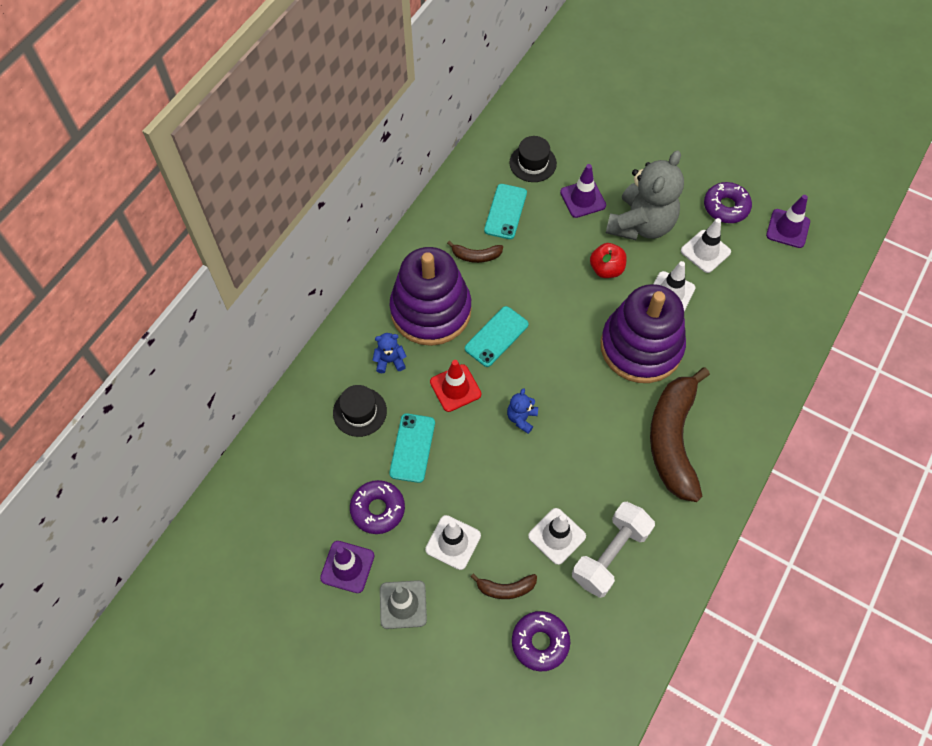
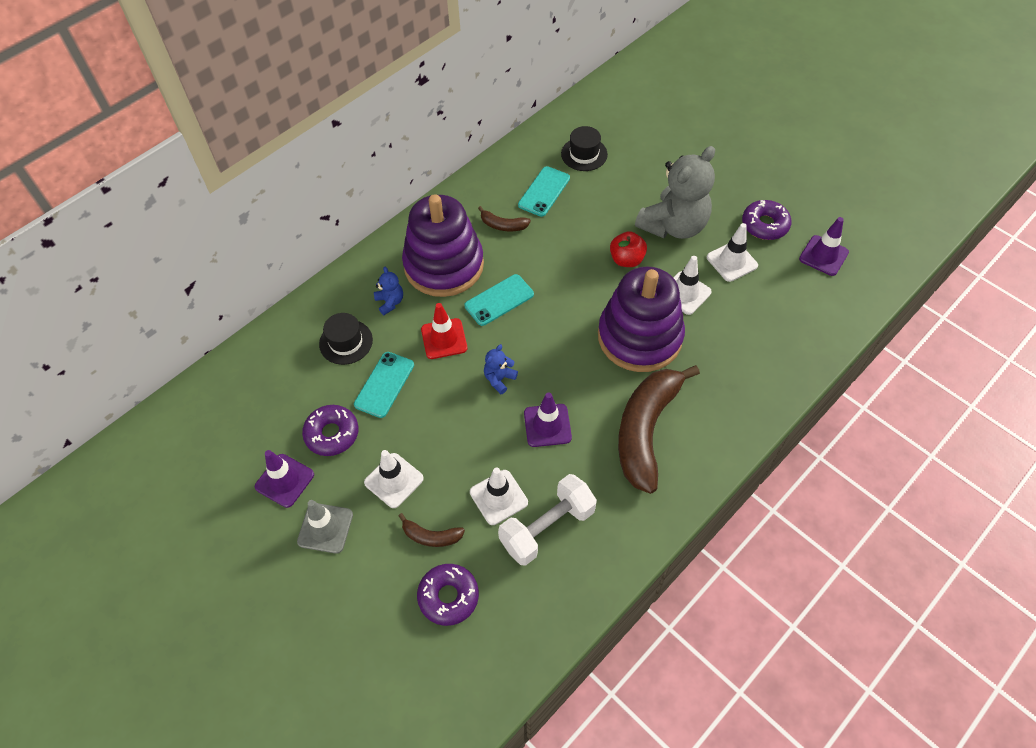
camera: 15 degrees right, 5 degrees down
blue teddy bear [373,333,407,373] -> blue teddy bear turned 60 degrees clockwise [374,267,403,315]
purple traffic cone [560,164,606,218] -> purple traffic cone moved to [524,392,572,447]

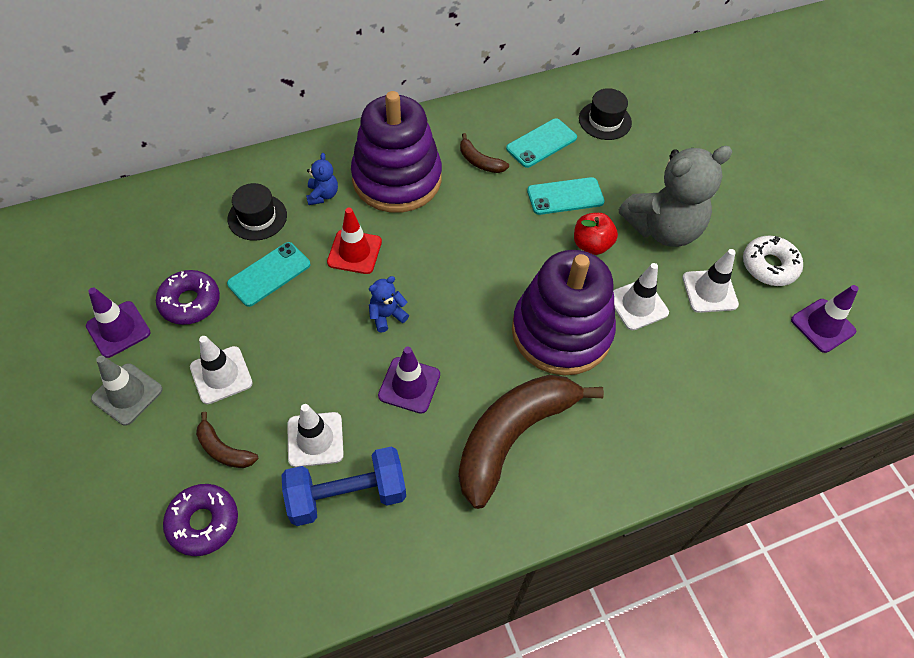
camera: 20 degrees right, 0 degrees up
turquoise phone [465,274,534,326] -> turquoise phone moved to [527,177,605,215]
white dumbbell [498,474,597,566] -> blue dumbbell [282,446,406,526]
purple donut [742,200,791,240] -> white donut [743,236,803,286]

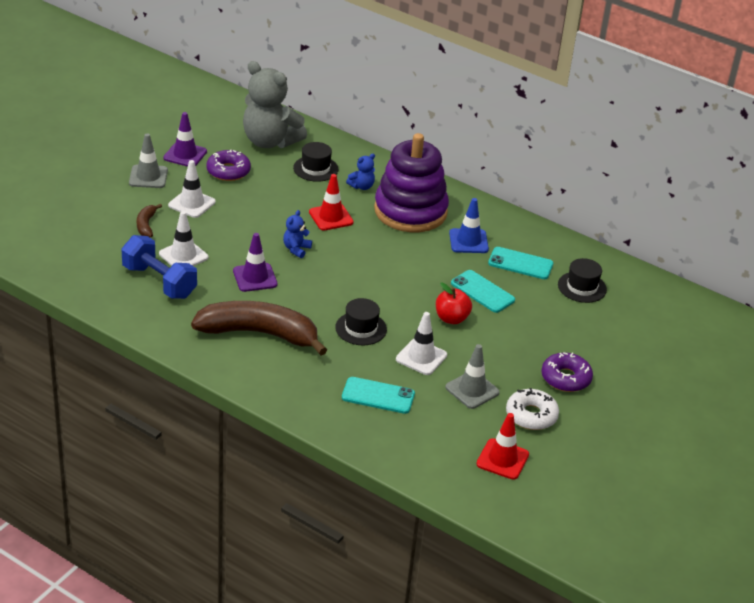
camera: 55 degrees right, 20 degrees down
purple donut [163,484,238,556] -> purple donut moved to [541,352,593,392]
turquoise phone [227,242,310,307] -> turquoise phone moved to [342,377,415,414]
blue teddy bear [369,276,409,333] -> blue teddy bear turned 90 degrees counterclockwise [283,210,312,258]
brown banana [460,133,509,173] -> blue traffic cone [449,198,489,253]
purple stacking toy [512,250,616,376] -> black hat [335,298,387,345]
grey teddy bear [619,146,732,247] -> grey teddy bear moved to [243,61,307,148]
white traffic cone [683,249,739,313] -> grey traffic cone [445,344,500,409]
purple traffic cone [791,285,858,353] -> red traffic cone [476,413,529,479]

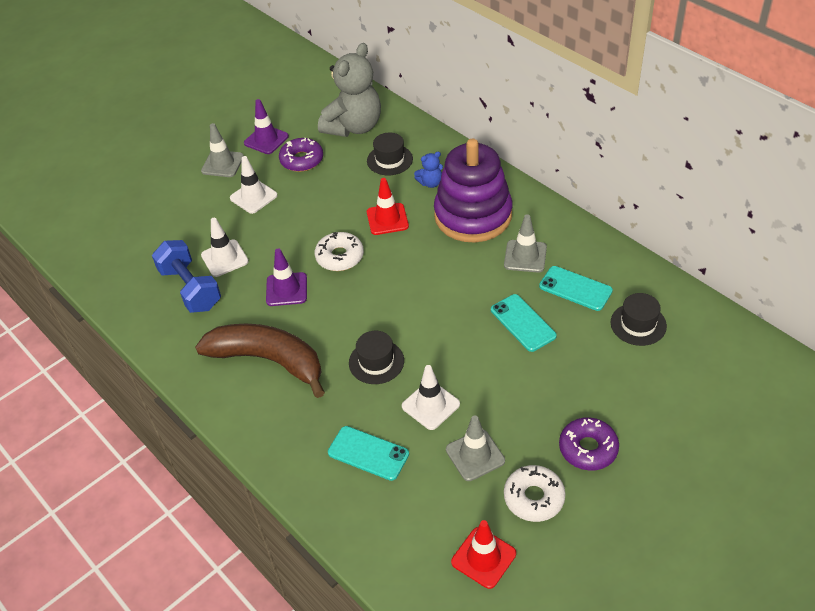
camera: 20 degrees right, 10 degrees up
brown banana [137,204,162,238] -> none
grey teddy bear [243,61,307,148] -> grey teddy bear turned 105 degrees counterclockwise [318,43,381,137]
blue teddy bear [283,210,312,258] -> white donut [315,232,364,271]
red apple [436,283,472,324] -> none
blue traffic cone [449,198,489,253] -> grey traffic cone [504,214,547,273]

